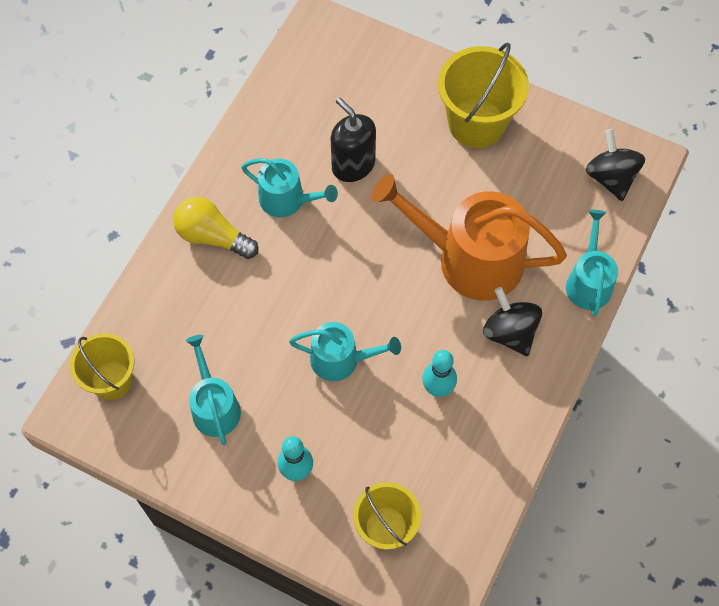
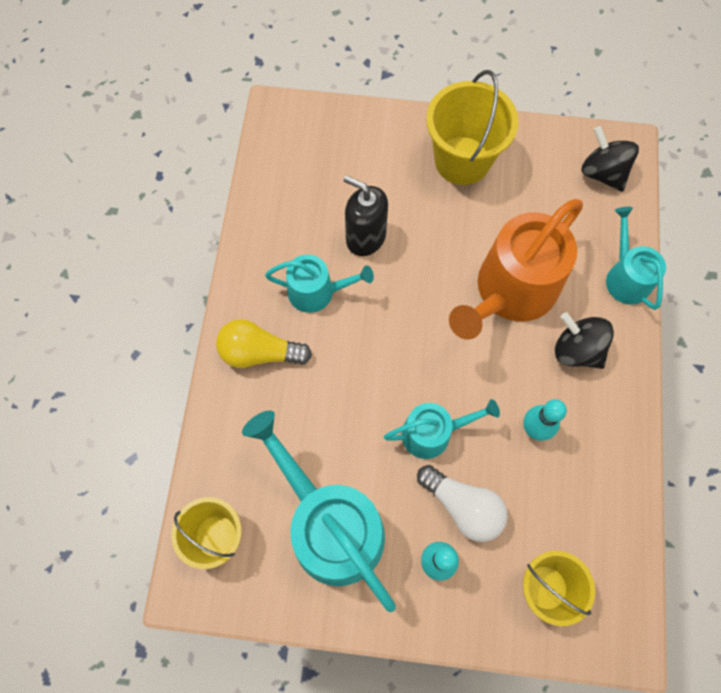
camera: 20 degrees left, 5 degrees up
turquoise watering can [186,335,241,445] -> turquoise watering can [242,411,396,612], size x1.82
orange watering can [371,174,567,301] -> orange watering can turned 45 degrees counterclockwise [449,199,583,340]
none -> white light bulb [417,465,508,542]

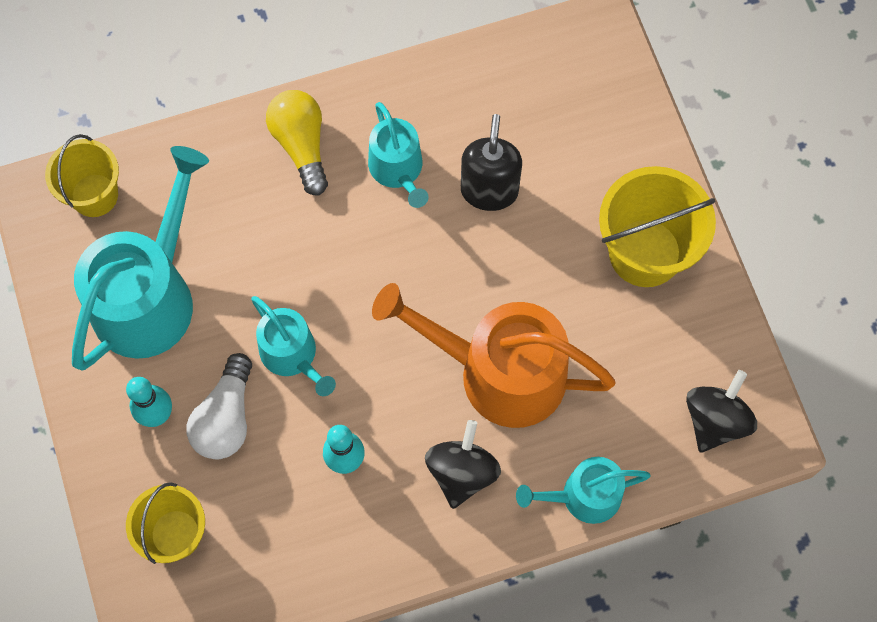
camera: 65 degrees right, 0 degrees up
turquoise watering can [606,207,666,310] -> turquoise watering can turned 150 degrees counterclockwise [516,457,651,524]

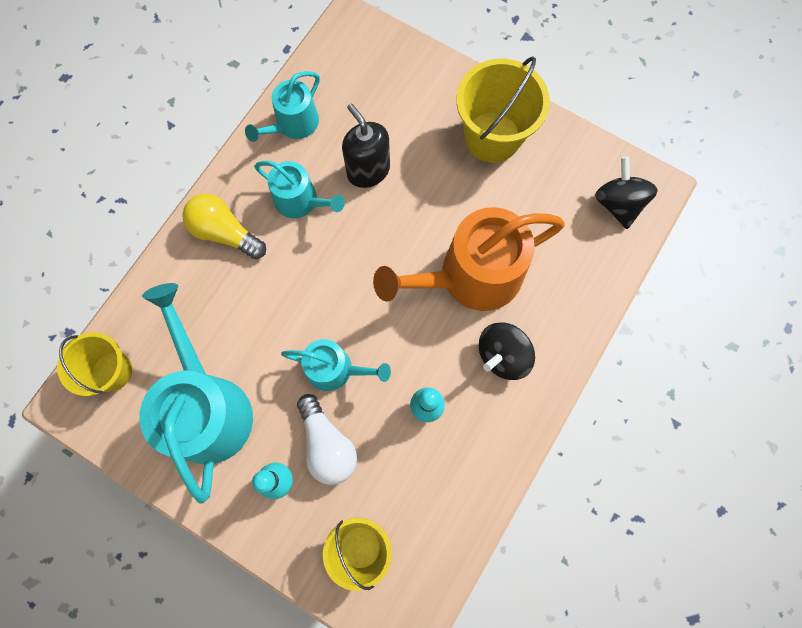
camera: 40 degrees left, 5 degrees up
black spinning top [425,420,501,509] -> black spinning top turned 105 degrees counterclockwise [479,322,535,380]
turquoise watering can [516,457,651,524] -> turquoise watering can moved to [245,71,320,142]

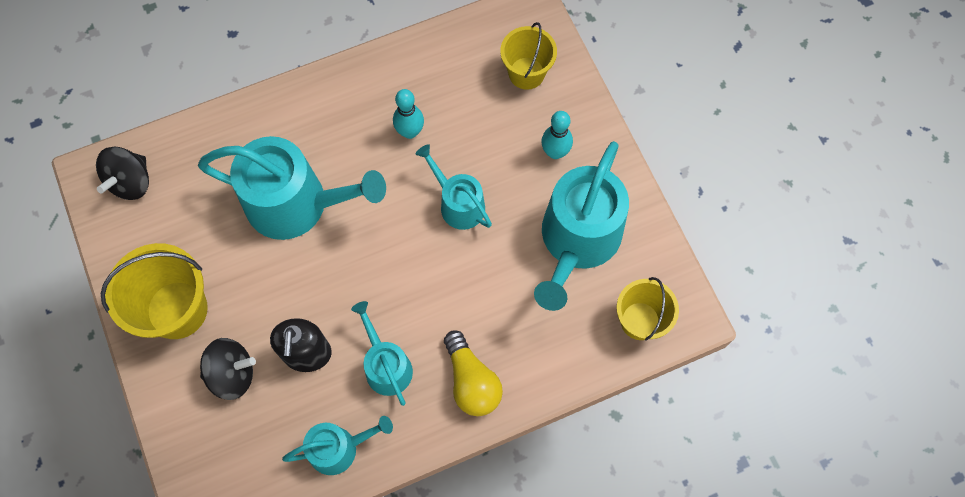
camera: 145 degrees left, 5 degrees down
white light bulb [297,394,357,485] -> none
orange watering can [373,207,565,311] -> turquoise watering can [198,136,386,240]
black spinning top [479,322,535,380] -> black spinning top moved to [200,338,256,400]

